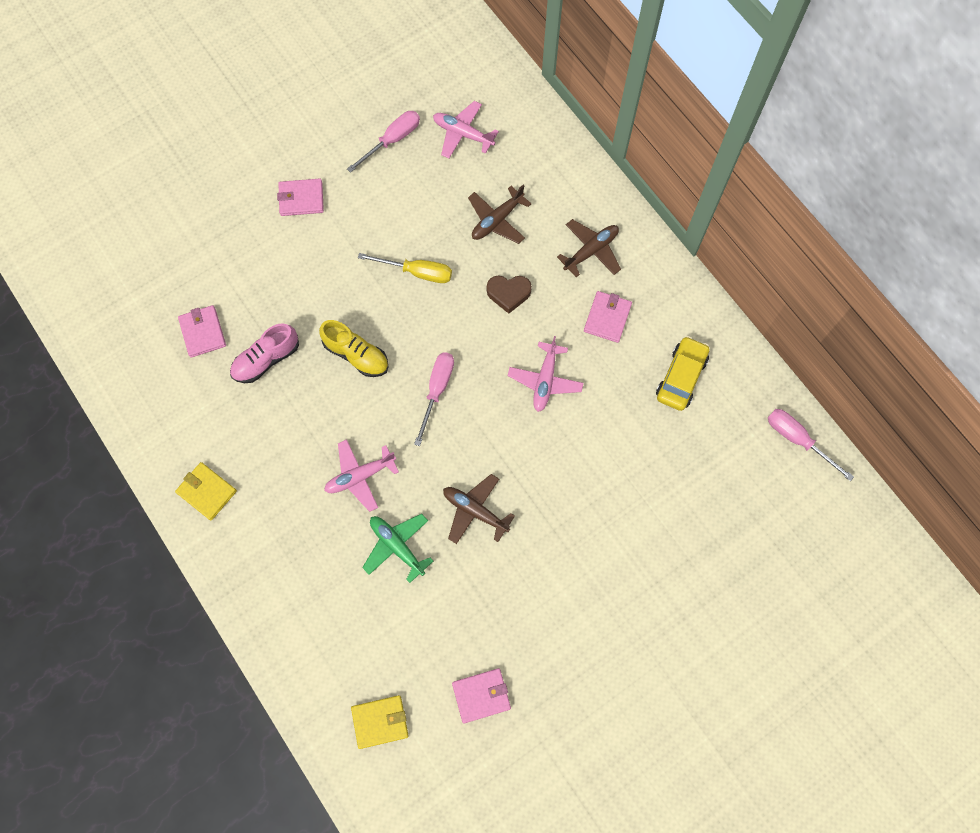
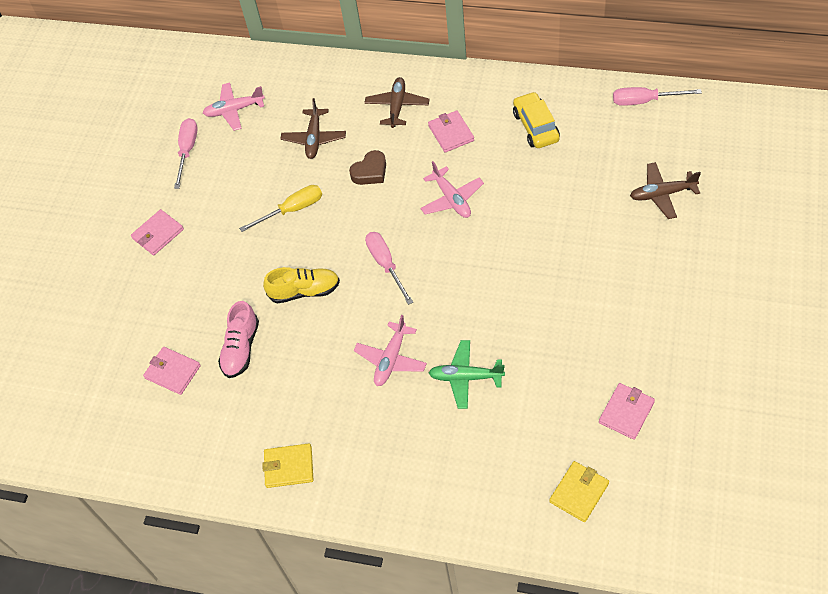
camera: 35 degrees left, 15 degrees down
brown plane [443,474,515,544] -> brown plane moved to [630,162,701,219]

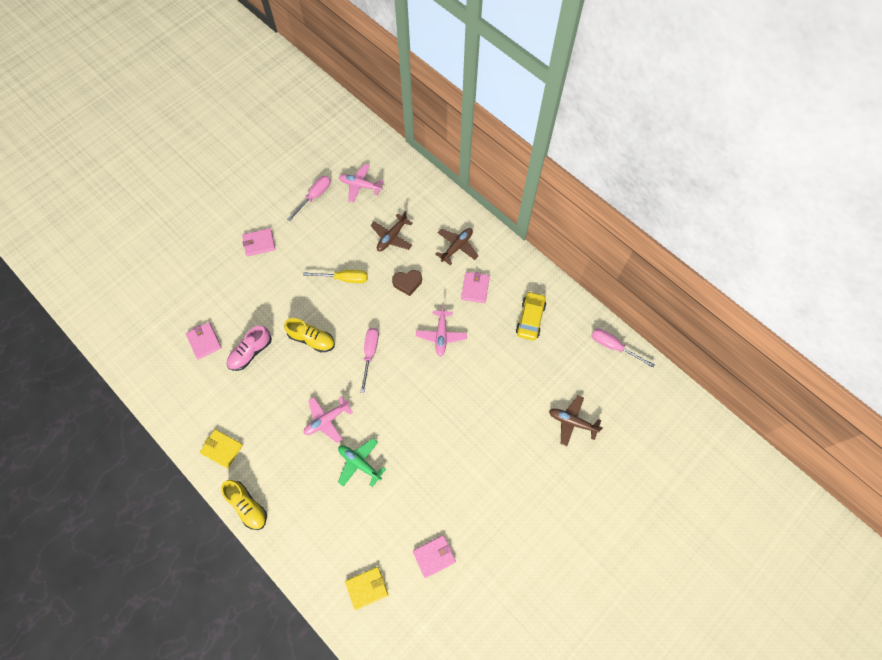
camera: 25 degrees right, 10 degrees up
none -> yellow shoe [221,480,267,530]

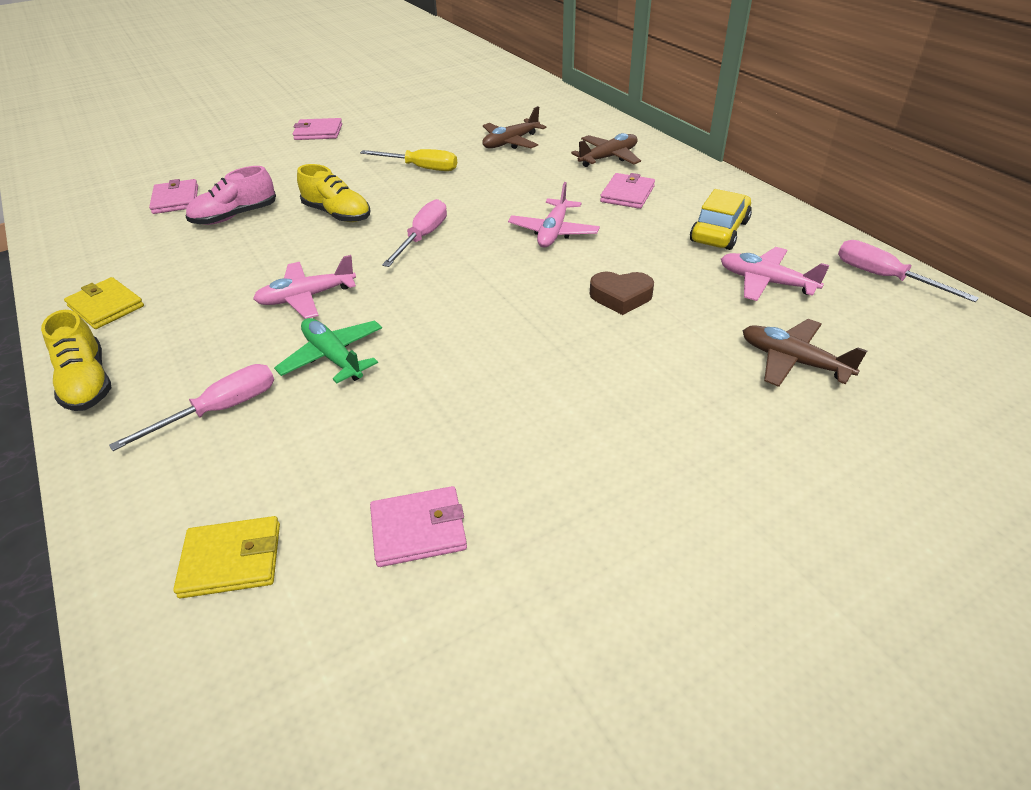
camera: 15 degrees right, 25 degrees down
pink screwdriver [287,176,331,221] -> pink screwdriver moved to [109,364,274,451]
pink plane [339,164,384,203] -> pink plane moved to [721,247,830,301]
brown heart [392,270,422,296] -> brown heart moved to [590,271,654,315]

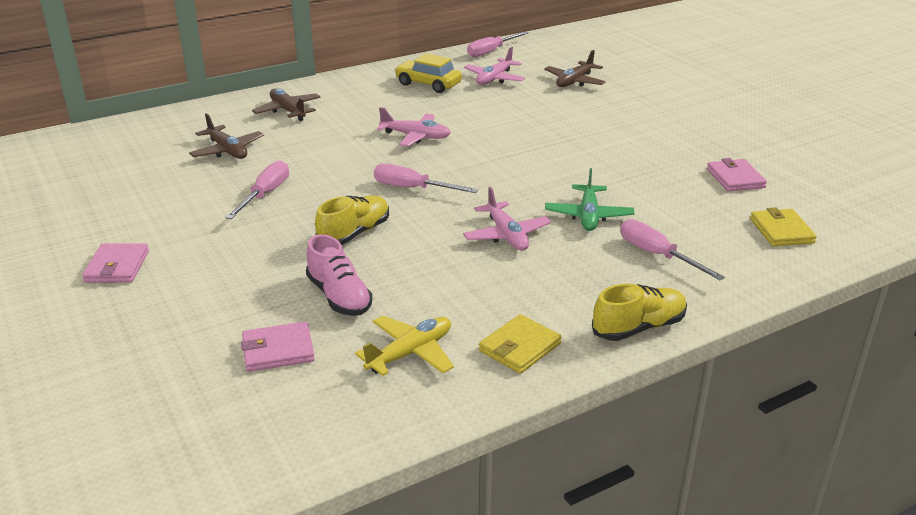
camera: 90 degrees left, 10 degrees down
green plane [274,318,382,383] -> green plane turned 45 degrees counterclockwise [545,168,634,231]
yellow screwdriver [360,149,457,171] -> pink screwdriver [225,160,289,219]
brown heart [590,271,654,315] -> none
pink wallet [600,173,655,209] -> none
none -> yellow plane [355,316,454,376]

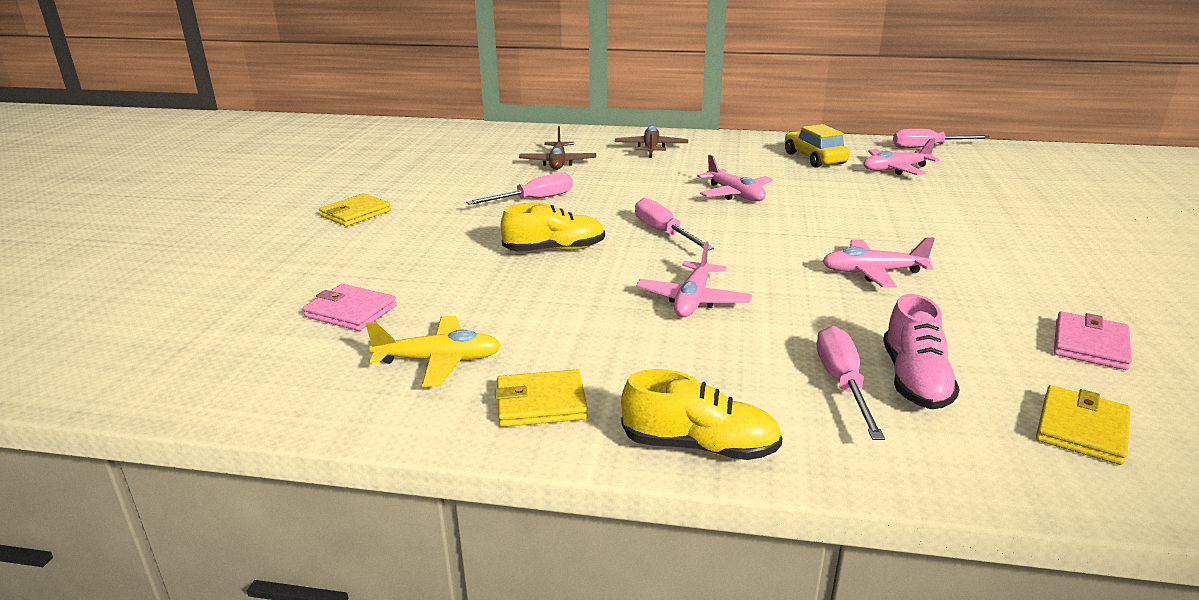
camera: 40 degrees right, 5 degrees down
pink wallet [82,243,149,282] -> yellow wallet [319,193,391,226]
pink shoe [306,234,372,316] -> pink shoe moved to [883,294,960,409]
brown plane [544,50,606,87] -> none
green plane [545,168,634,231] -> none
none -> pink plane [823,237,935,287]

